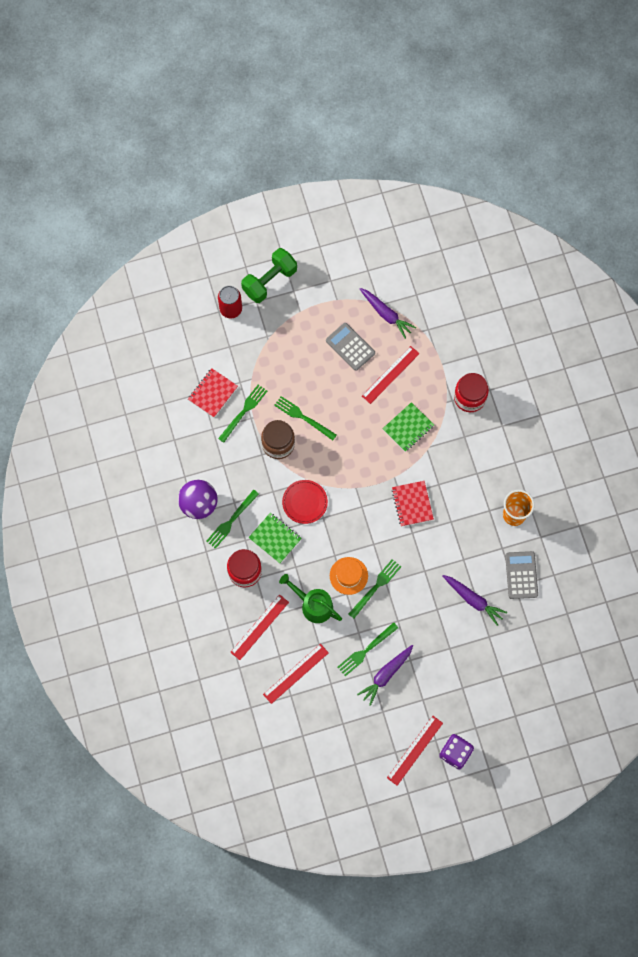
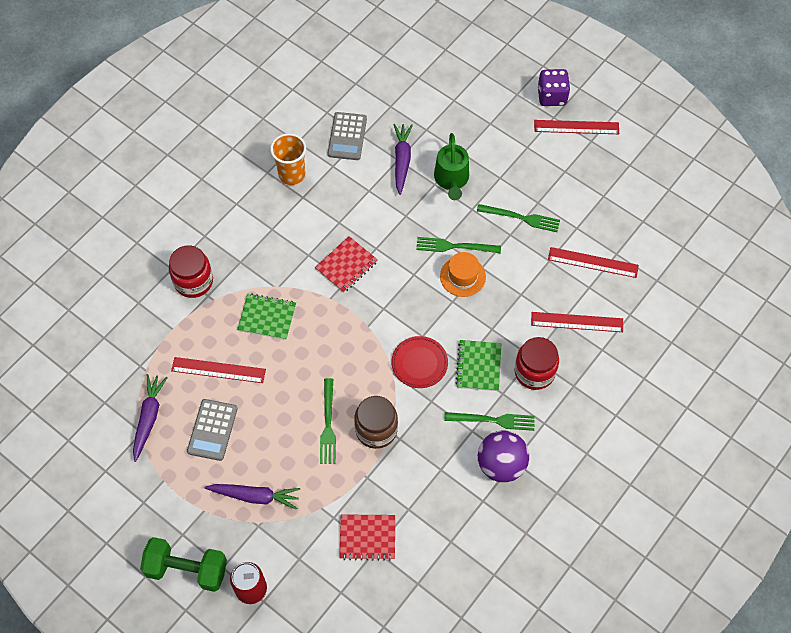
camera: 125 degrees left, 10 degrees down
green fork [218,385,267,443] -> none
green watering can [279,574,342,623] -> green watering can moved to [434,133,469,200]
purple carrot [357,645,413,706] -> purple carrot moved to [205,484,300,510]
grey calculator [505,551,538,599] -> grey calculator turned 45 degrees counterclockwise [328,112,367,160]

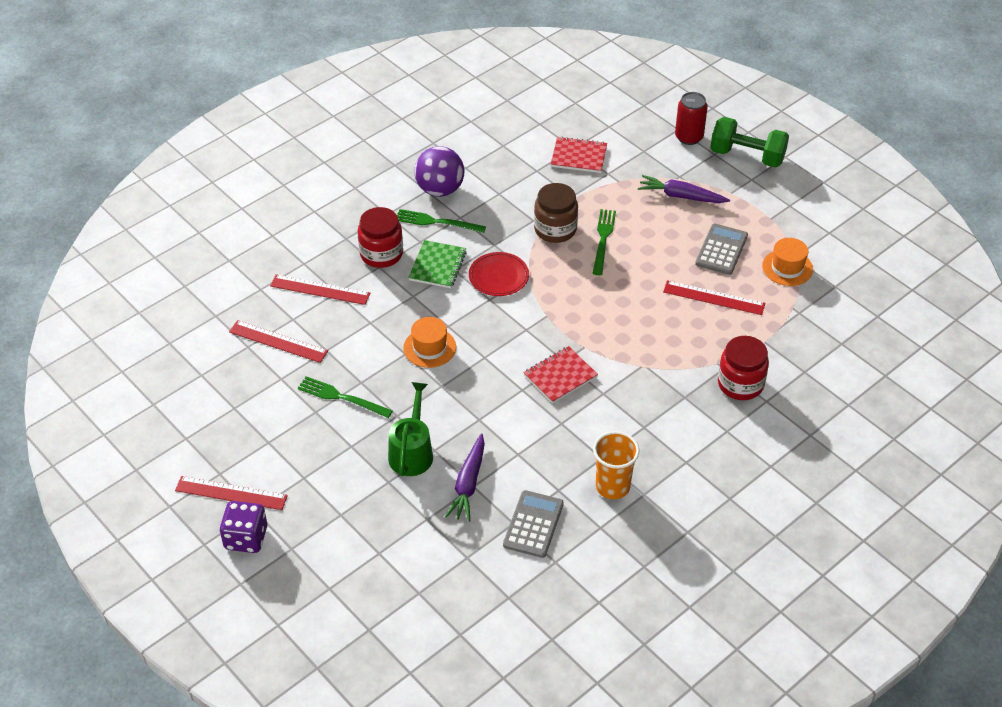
camera: 170 degrees left, 15 degrees down
purple carrot [133,374,168,462] -> orange hat [762,238,813,286]
green notebook [237,294,296,340] -> none
green fork [416,237,501,254] -> none

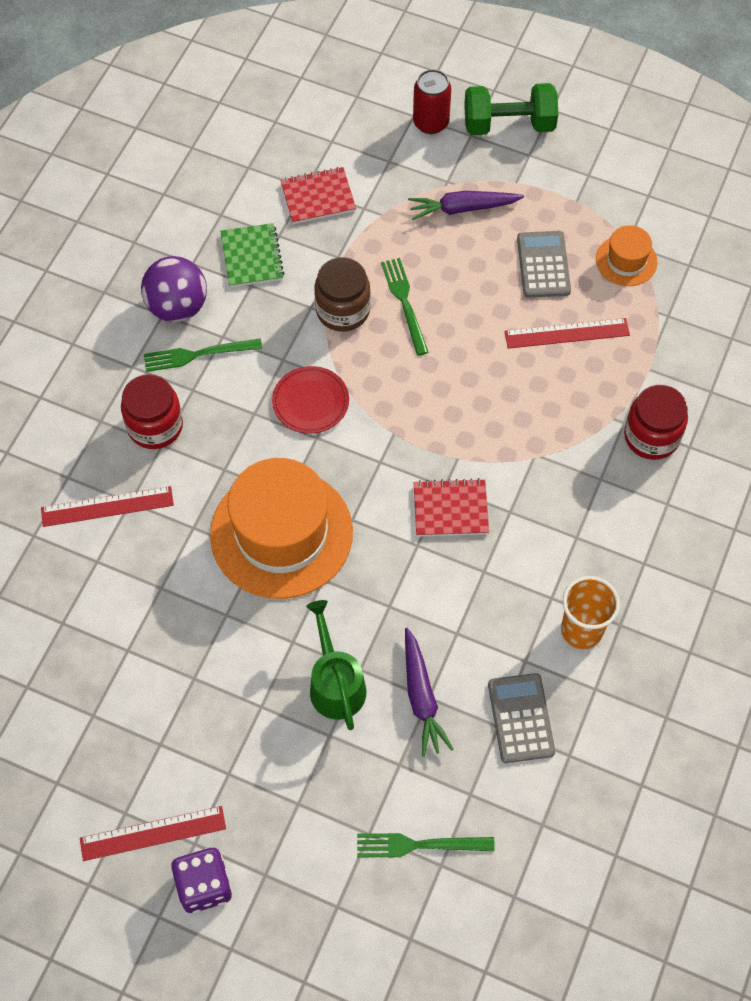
camera: 25 degrees left, 15 degrees up
red ruler [229,320,328,363] -> none
green fork [298,376,393,418] -> green fork moved to [357,833,495,857]
orange hat [403,317,456,368] -> orange hat [210,458,353,599], size x2.12
green notebook [408,240,467,288] -> green notebook moved to [220,223,284,287]
red notebook [523,346,598,404] -> red notebook turned 60 degrees clockwise [414,478,489,537]

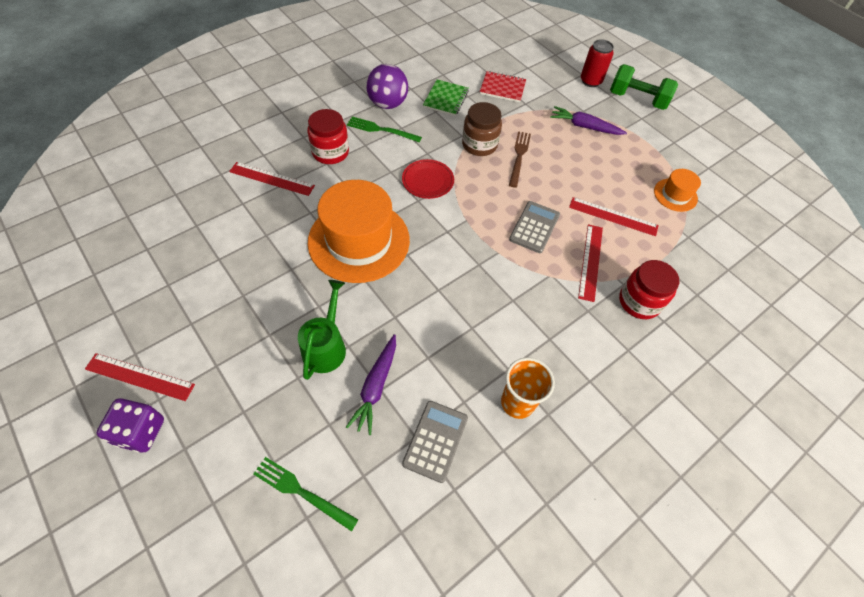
camera: 25 degrees right, 5 degrees down
green fork [381,258,429,356] -> brown fork [509,131,531,188]
red notebook [414,478,489,537] -> none
grey calculator [517,231,571,298] -> grey calculator moved to [509,201,560,253]
none -> red ruler [578,224,603,302]

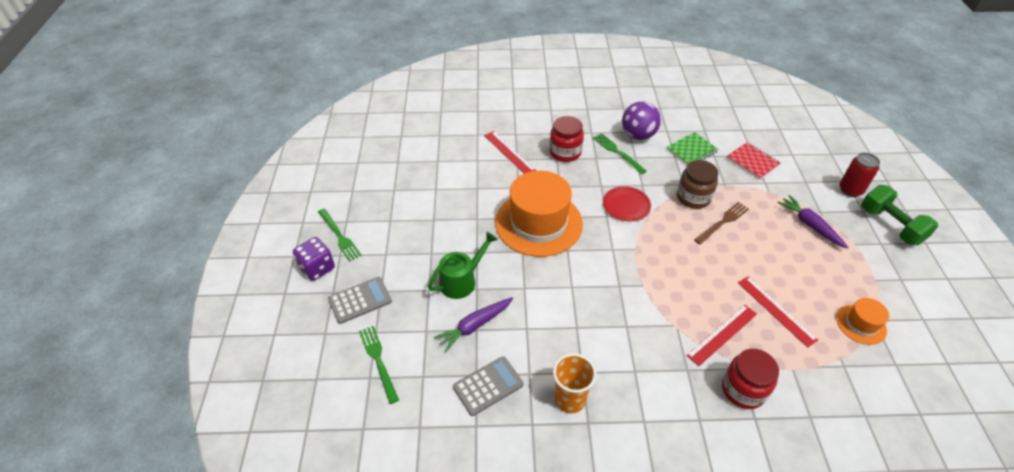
camera: 40 degrees right, 10 degrees down
red ruler [85,353,195,401] -> green fork [318,208,362,262]
grey calculator [509,201,560,253] -> grey calculator moved to [328,277,392,324]

